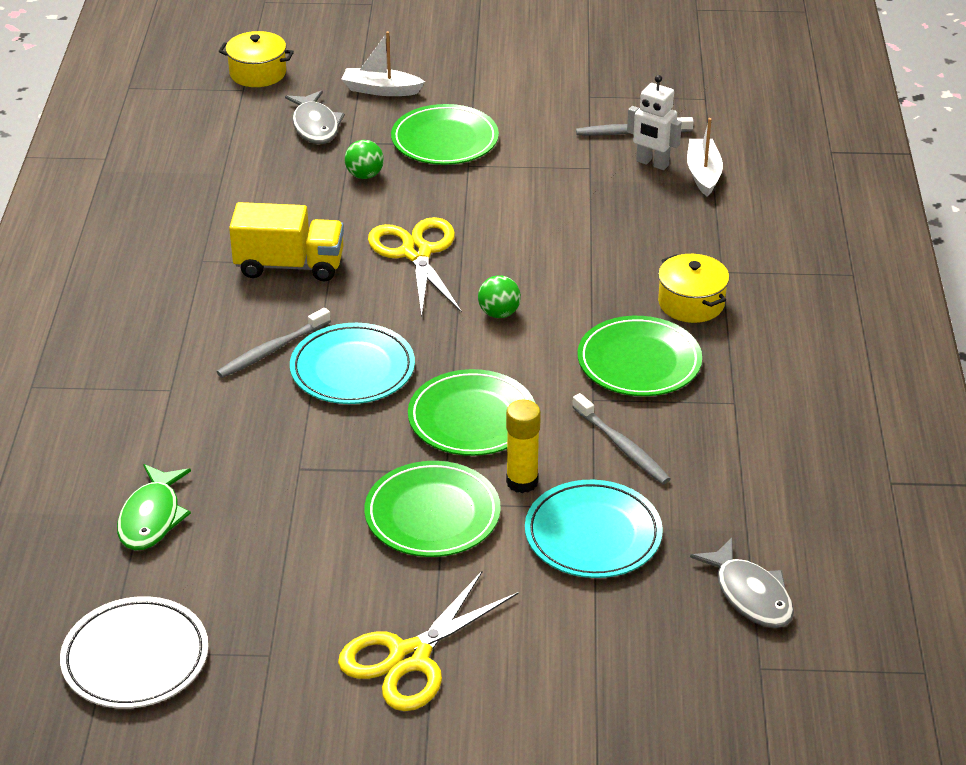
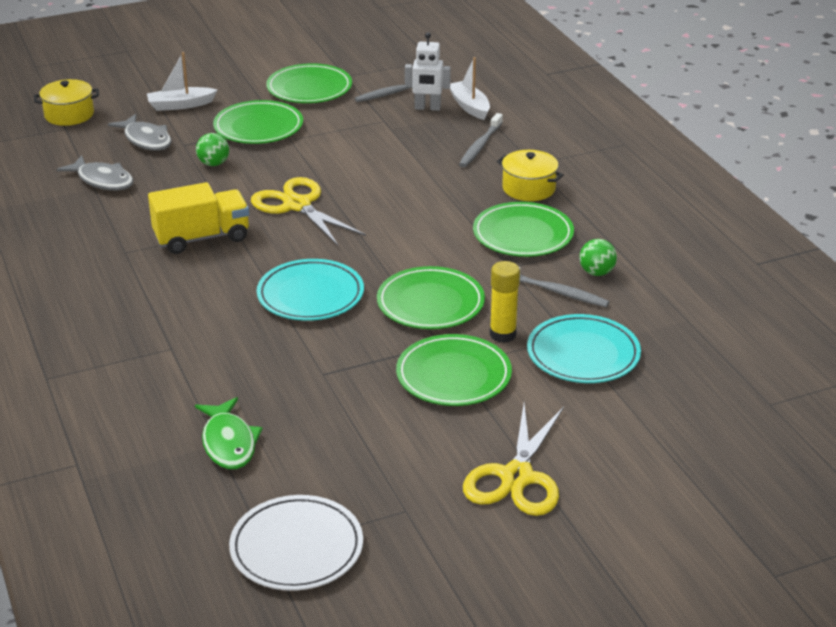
camera: 25 degrees left, 5 degrees down
grey toothbrush [217,308,331,378] -> grey toothbrush moved to [459,113,503,167]
green ball [478,275,521,318] -> green ball moved to [579,239,617,276]
grey fish [690,537,794,628] -> grey fish moved to [57,155,134,191]
none -> green plate [266,63,352,103]

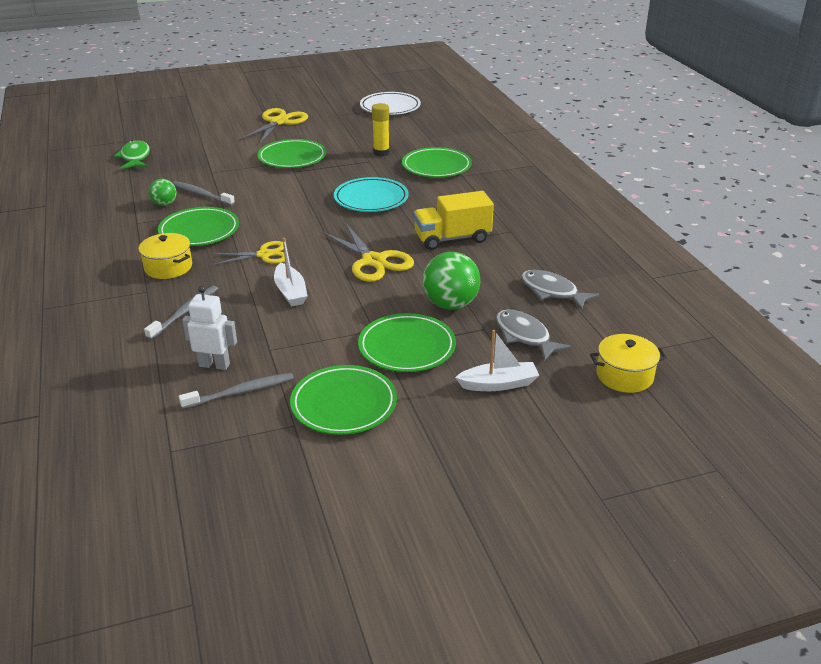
camera: 175 degrees left, 0 degrees up
green fish [195,397,263,469] -> green fish moved to [114,140,150,169]
green ball [196,133,229,166] -> green ball [422,252,480,310], size x1.77
green plate [377,266,485,329] -> green plate moved to [402,147,472,177]
white boat [450,57,490,120] -> white boat moved to [274,238,307,307]
yellow glue stick [490,261,520,343] -> yellow glue stick moved to [372,103,390,156]
turquoise plate [527,314,641,383] -> none
none -> yellow scissors [213,241,285,265]

